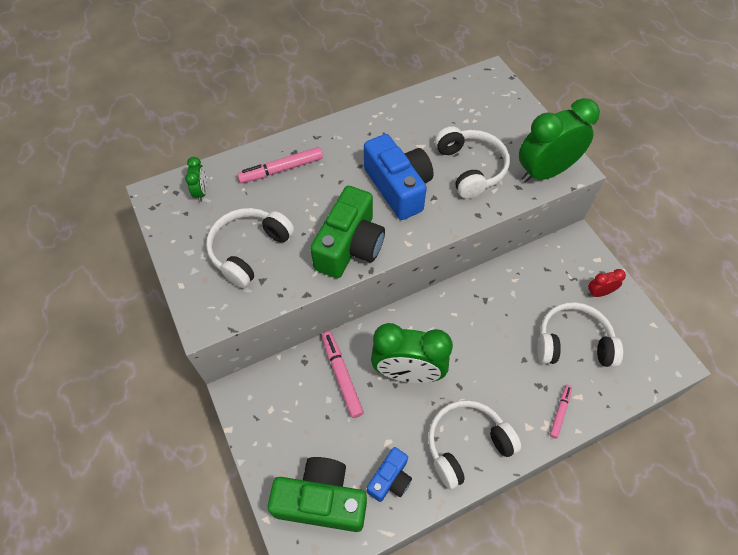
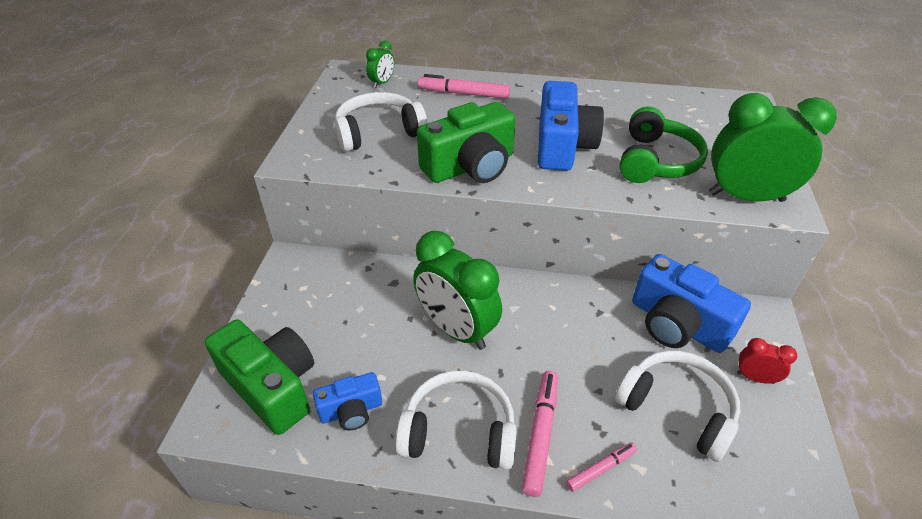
camera: 35 degrees right, 15 degrees down
pink marker [322,332,364,418] -> pink marker moved to [522,371,558,497]
white headphones [435,126,510,199] -> green headphones [620,107,708,183]
none -> blue camera [632,254,751,353]

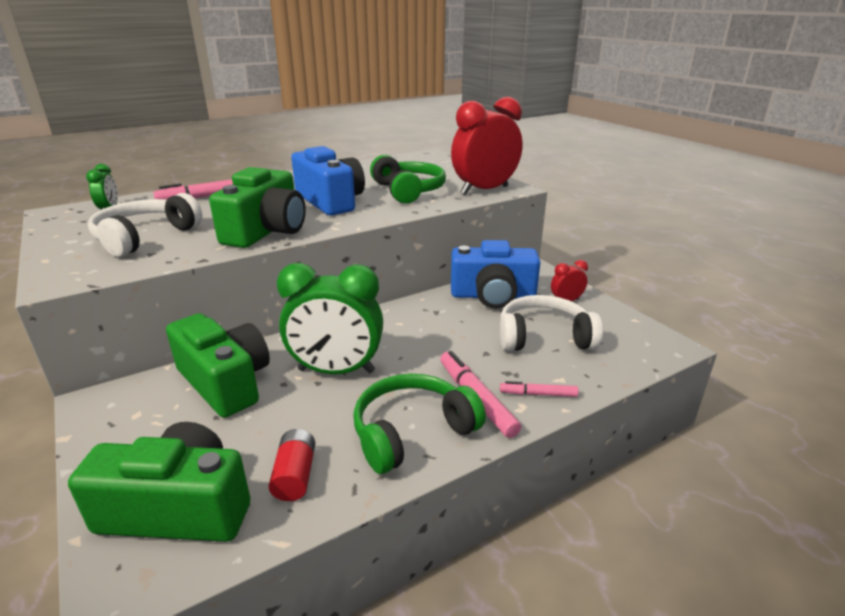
camera: 40 degrees left, 15 degrees down
blue camera [313,372,382,431] -> red battery [268,429,315,501]
white headphones [395,371,517,470] -> green headphones [353,374,486,474]
pink marker [566,443,637,492] -> pink marker turned 105 degrees counterclockwise [500,381,579,397]
green clock [709,93,837,202] -> red clock [451,97,523,195]
none -> green camera [166,313,270,418]

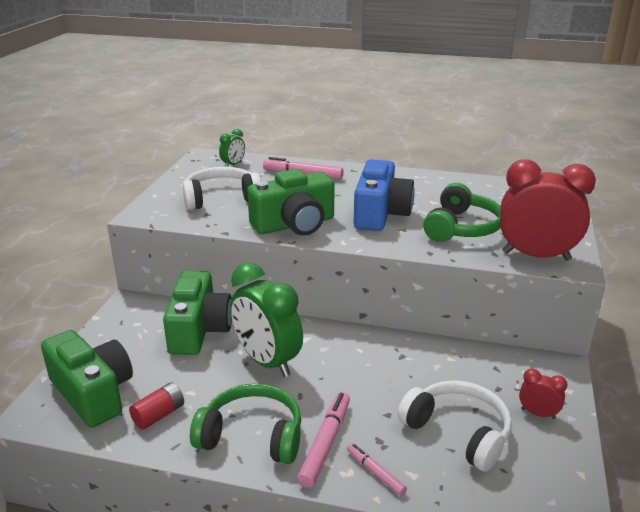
camera: 45 degrees right, 0 degrees up
blue camera [451,240,540,309] -> none

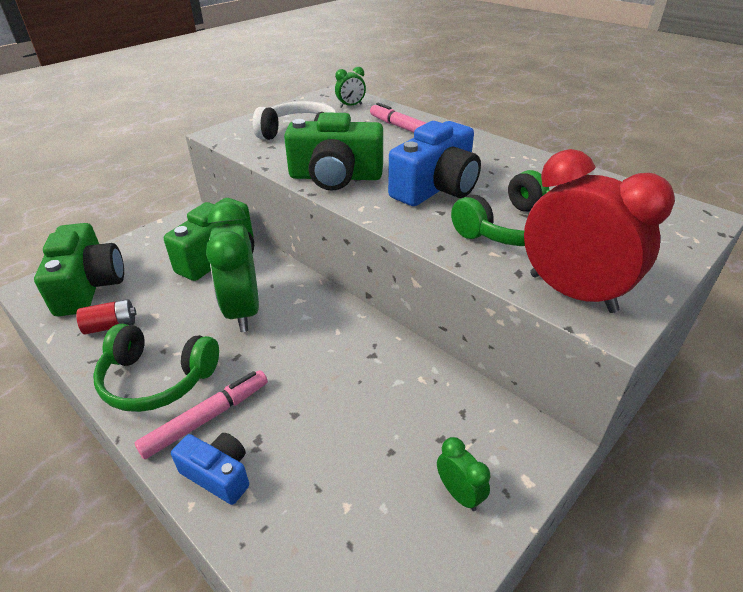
camera: 30 degrees right, 10 degrees up
green headphones [190,384,301,464] -> green headphones turned 150 degrees clockwise [93,324,219,412]
pink marker [347,443,407,496] -> blue camera [171,433,249,505]
white headphones [398,380,512,472] -> none
red clock [519,369,567,419] -> green clock [437,437,490,511]

